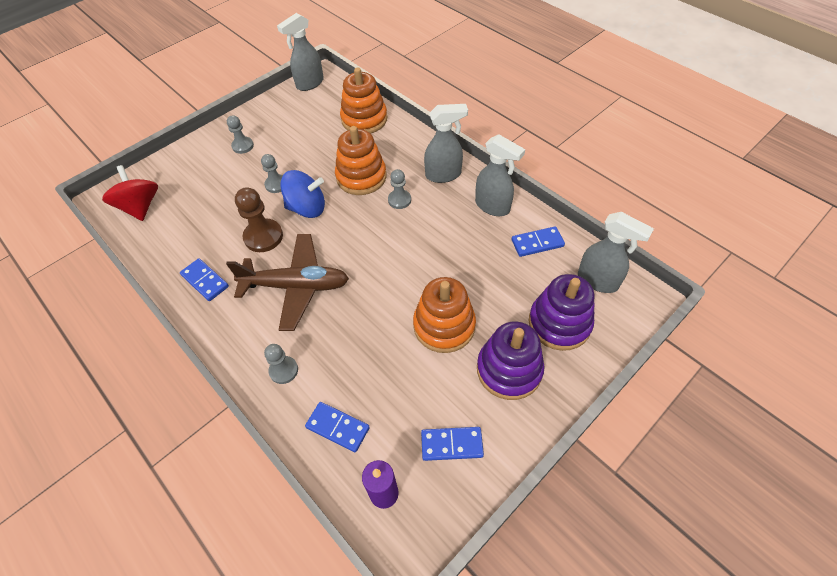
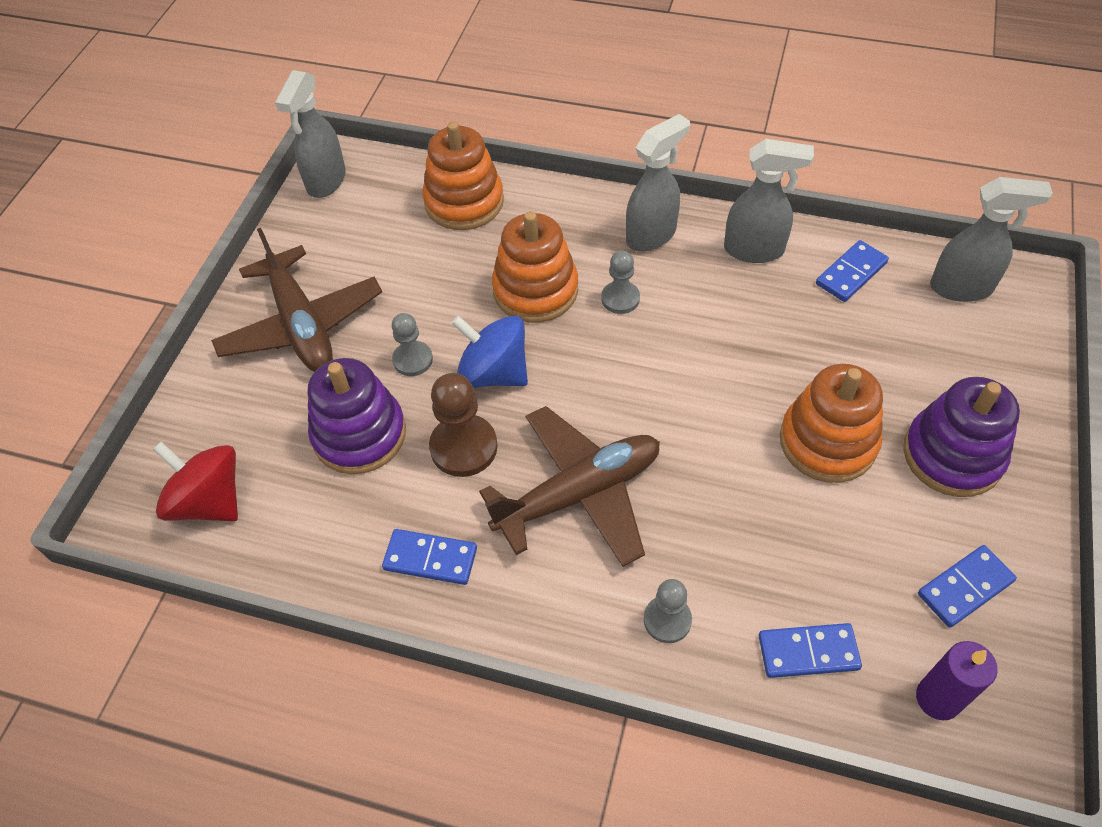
camera: 30 degrees left, 0 degrees up
grey pawn [227,115,254,154] -> brown plane [211,228,382,372]
blue spinning top [280,170,325,218] -> blue spinning top turned 120 degrees counterclockwise [452,316,528,388]
purple stacking toy [529,274,595,351] -> purple stacking toy moved to [308,358,406,474]

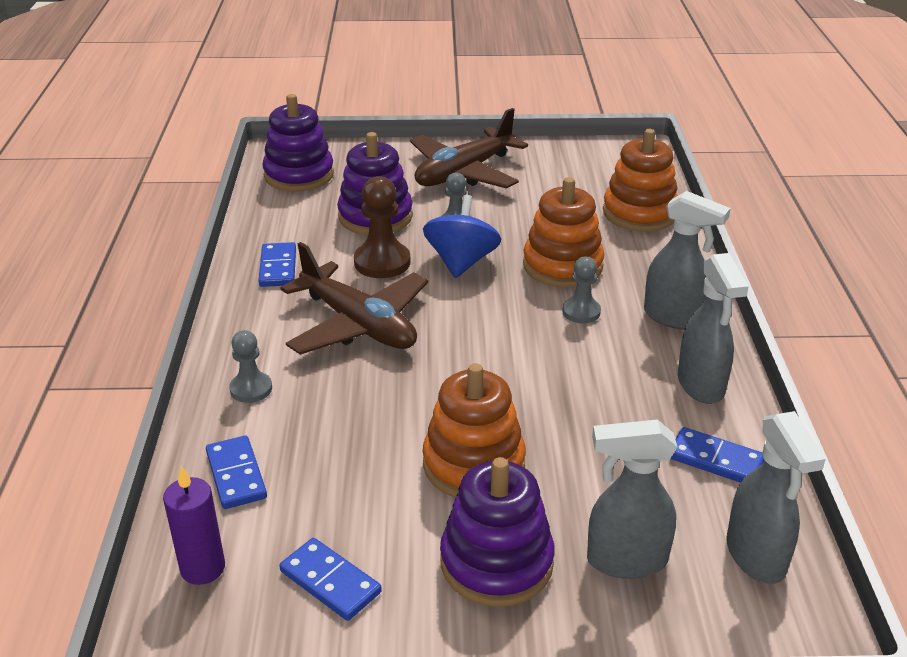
camera: 70 degrees right, 20 degrees down
red spinning top [153,441,238,521] -> purple stacking toy [262,94,334,191]
grey spray bottle [275,70,346,198] -> grey spray bottle moved to [587,419,677,579]

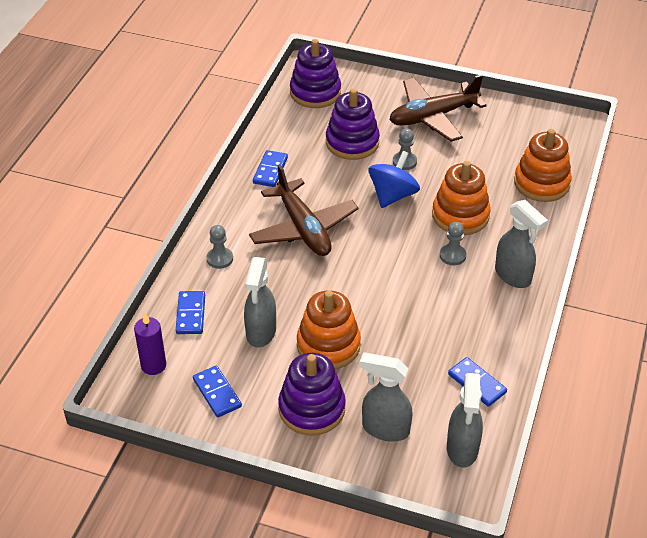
camera: 20 degrees right, 10 degrees up
brown pawn [354,176,411,278] -> none
grey spray bottle [678,253,749,404] -> grey spray bottle moved to [244,257,276,347]

